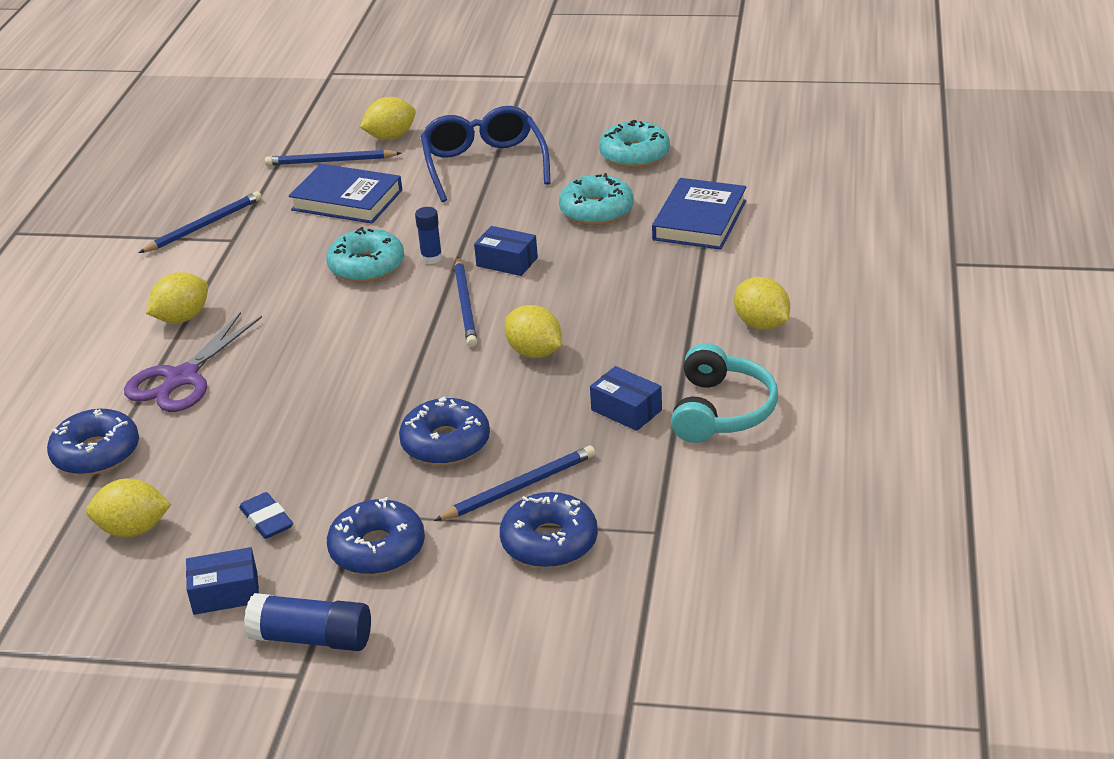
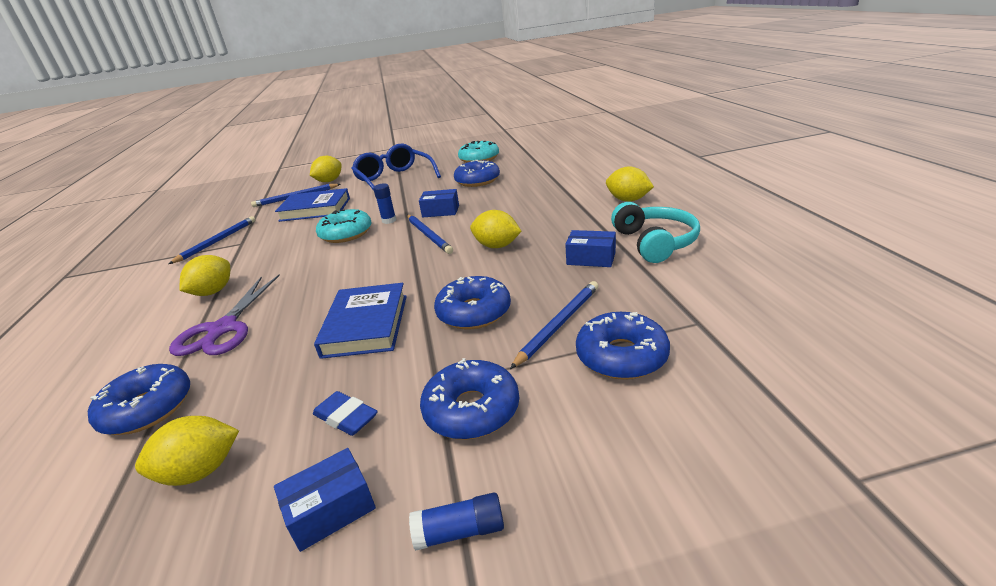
camera: 20 degrees left, 5 degrees down
blue glue stick [244,593,371,651] -> blue glue stick [409,493,504,551], size x0.62
turquoise donut [559,173,634,225] -> blue donut [454,160,500,187]
blue book [652,178,747,250] -> blue book moved to [314,283,407,359]

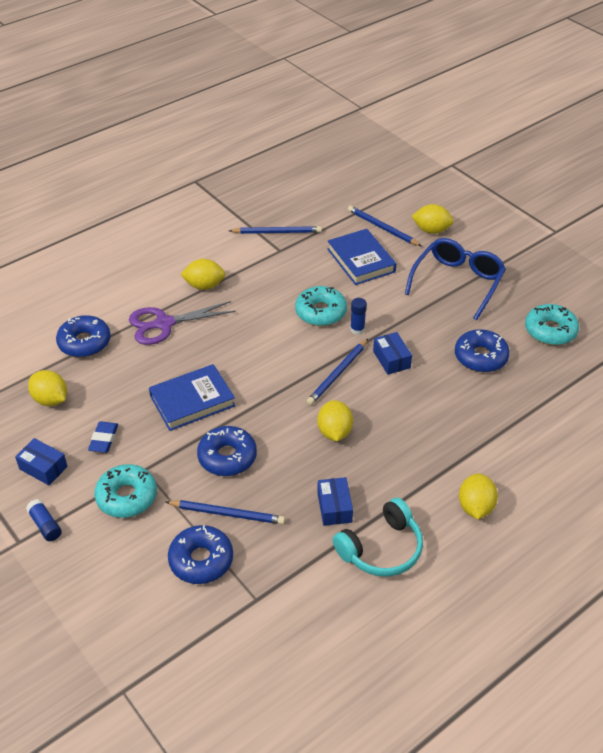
camera: 60 degrees right, 15 degrees up
blue donut [420,358,519,440] -> turquoise donut [94,464,157,518]

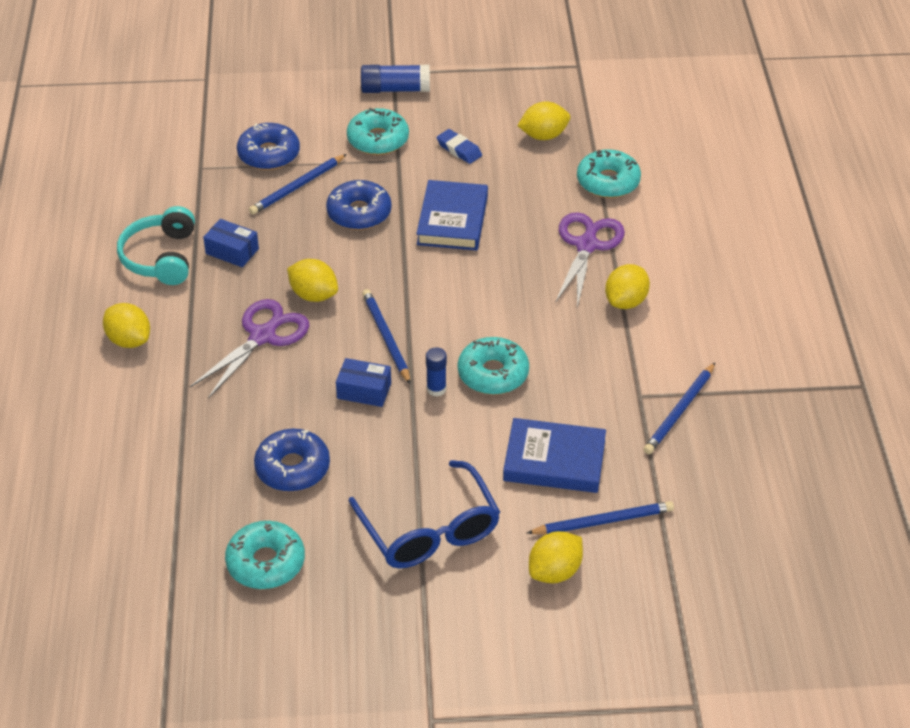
camera: 125 degrees right, 0 degrees up
blue box [15,438,68,485] -> none
blue glue stick [26,499,62,541] -> blue glue stick [361,65,430,93], size x1.61
blue donut [56,315,111,357] -> turquoise donut [577,149,641,198]
none -> purple scissors [190,299,309,399]

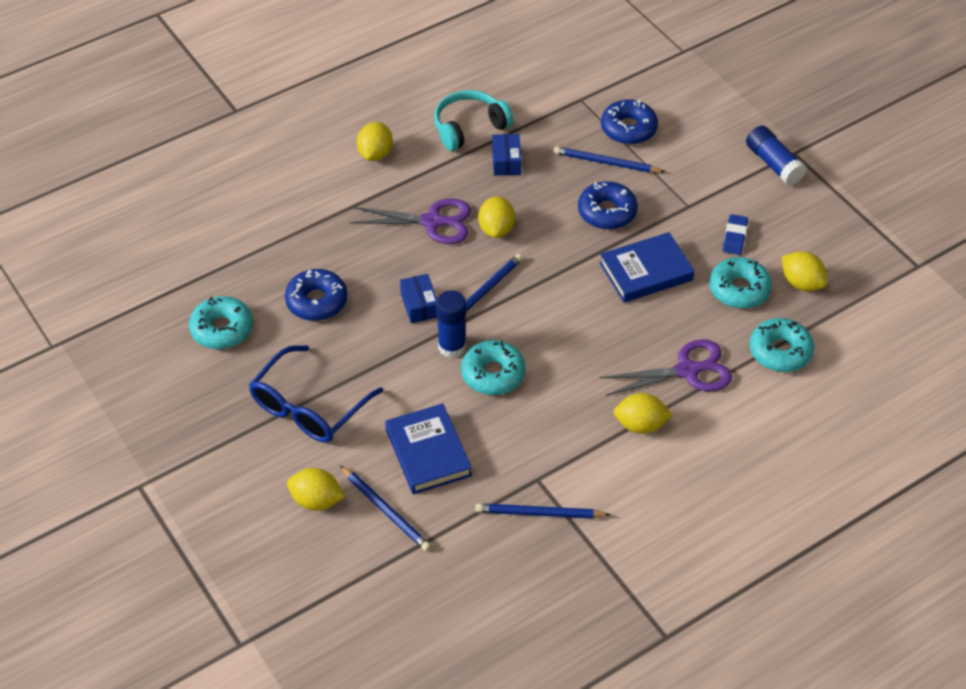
camera: 60 degrees right, 5 degrees up
turquoise donut [347,108,409,155] -> turquoise donut moved to [709,257,772,309]
blue glue stick [426,347,447,397] -> blue glue stick [436,290,466,358], size x1.61

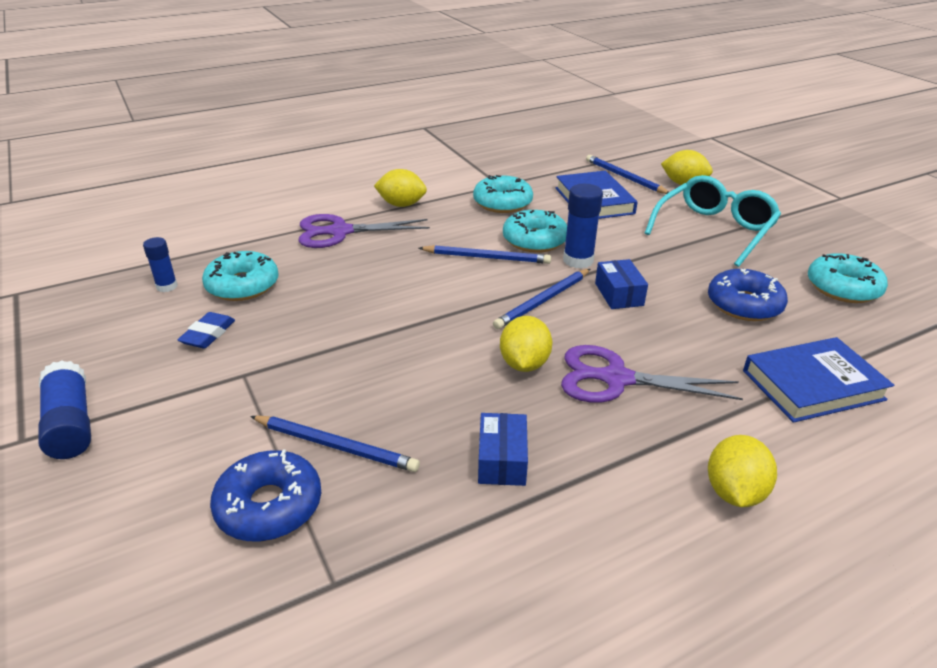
camera: 175 degrees left, 15 degrees down
blue glasses [249,345,383,443] -> turquoise glasses [645,175,781,267]
turquoise headphones [434,90,513,151] -> none
blue pencil [475,503,611,519] -> blue pencil moved to [419,245,551,264]
blue donut [578,181,638,230] -> none
blue book [600,232,695,303] -> blue book moved to [743,337,894,423]
turquoise donut [750,318,814,372] -> turquoise donut moved to [473,175,533,213]
yellow lemon [782,251,827,291] -> blue glue stick [143,237,178,292]

